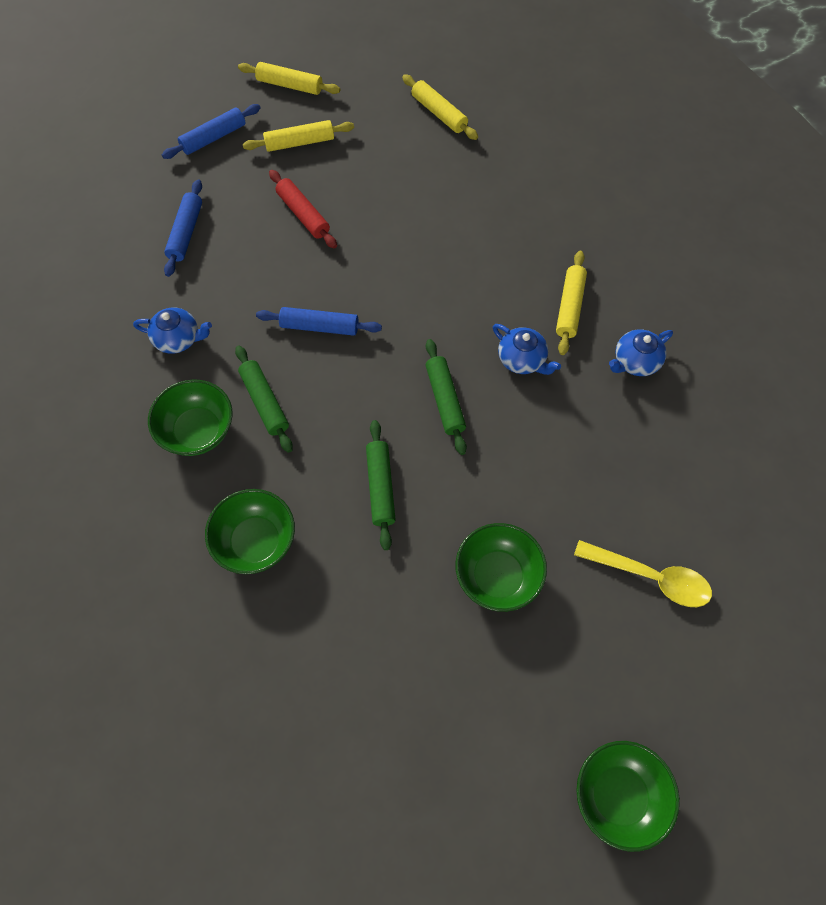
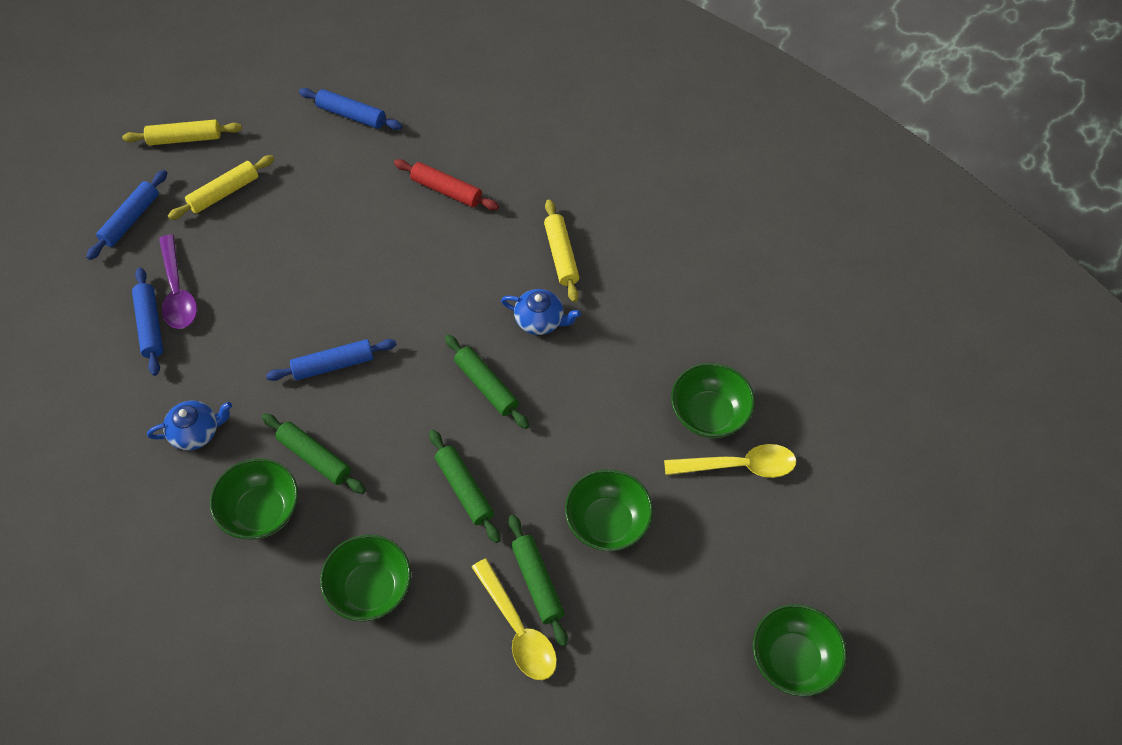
camera: 25 degrees left, 5 degrees down
red rolling pin [269,170,337,248] -> red rolling pin moved to [394,159,499,210]
yellow rolling pin [402,74,478,140] -> blue rolling pin [299,88,402,130]
blue teapot [609,330,673,376] -> none
none -> purple spoon [159,234,197,329]
none -> yellow spoon [472,559,557,680]
none -> green rolling pin [508,515,568,647]
none -> green bowl [671,363,755,438]

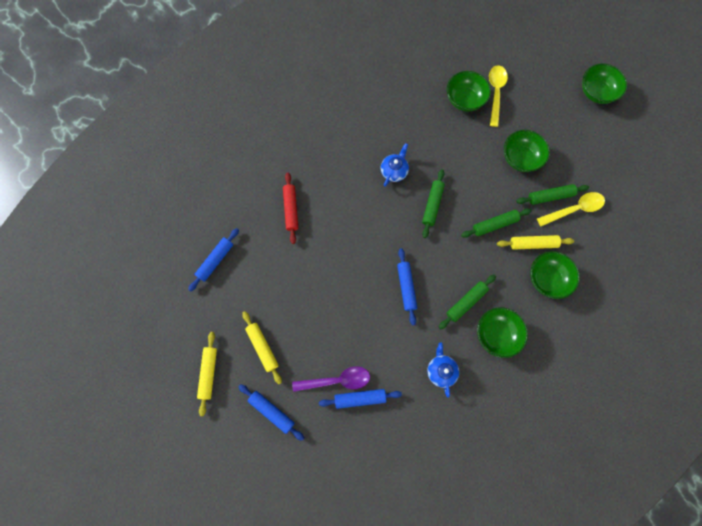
camera: 80 degrees left, 15 degrees up
red rolling pin [394,159,499,210] -> red rolling pin turned 45 degrees counterclockwise [283,173,298,244]
green rolling pin [445,335,529,429] -> green rolling pin turned 45 degrees counterclockwise [422,169,445,238]
yellow rolling pin [544,200,579,302] -> yellow rolling pin moved to [497,235,574,250]

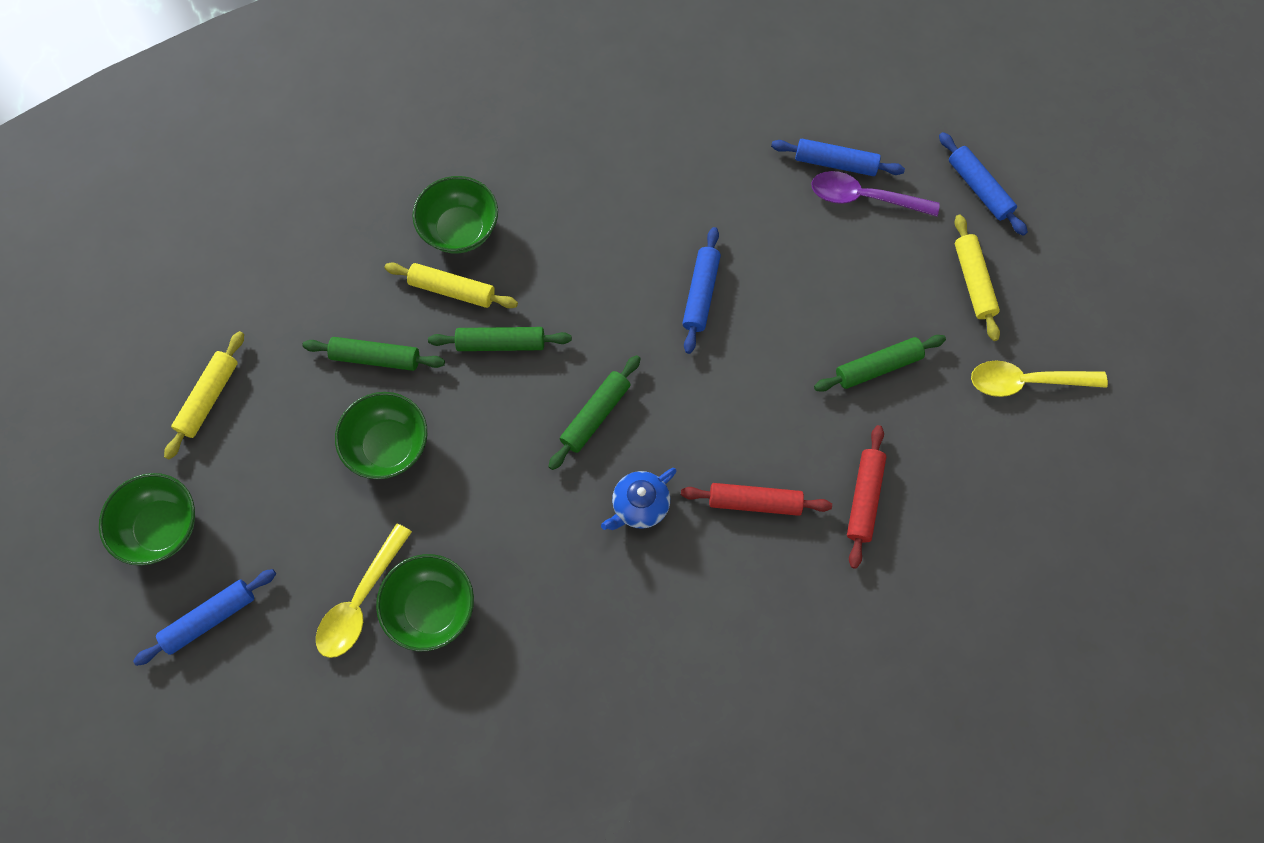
camera: 160 degrees left, 5 degrees down
blue rolling pin [188,228,239,292] -> blue rolling pin moved to [133,569,276,666]
yellow rolling pin [197,332,217,416] -> yellow rolling pin moved to [164,331,244,460]
blue teapot [427,342,459,398] -> none
green rolling pin [439,275,496,329] -> green rolling pin moved to [814,335,946,392]
green bowl [477,307,528,358] -> none
yellow spoon [537,192,605,226] -> yellow spoon moved to [971,360,1108,397]
none -> red rolling pin [681,483,832,516]

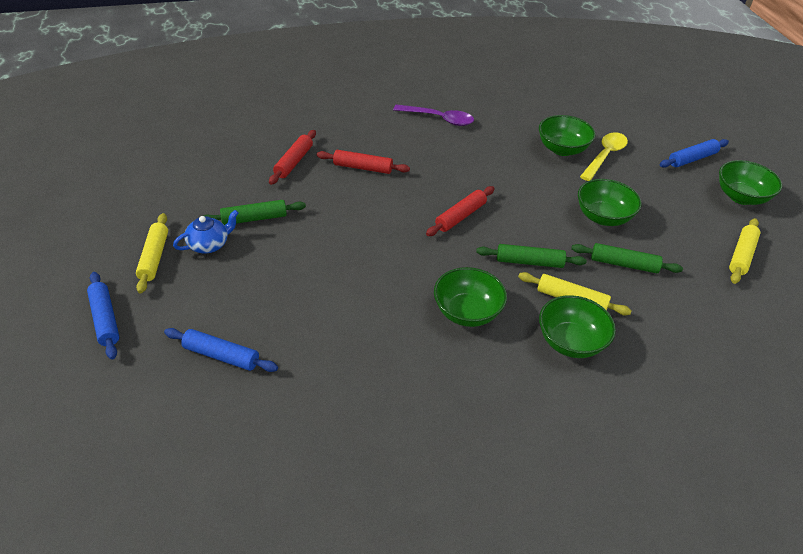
camera: 175 degrees left, 25 degrees down
green rolling pin [548,355,641,470] -> red rolling pin [426,186,495,236]
blue teapot [601,468,677,530] -> blue teapot moved to [173,210,239,253]
blue rolling pin [682,227,721,354] -> none
purple spoon [811,171,940,216] -> purple spoon moved to [393,104,474,126]
yellow spoon [971,360,1108,397] -> none
none -> green bowl [434,267,507,327]

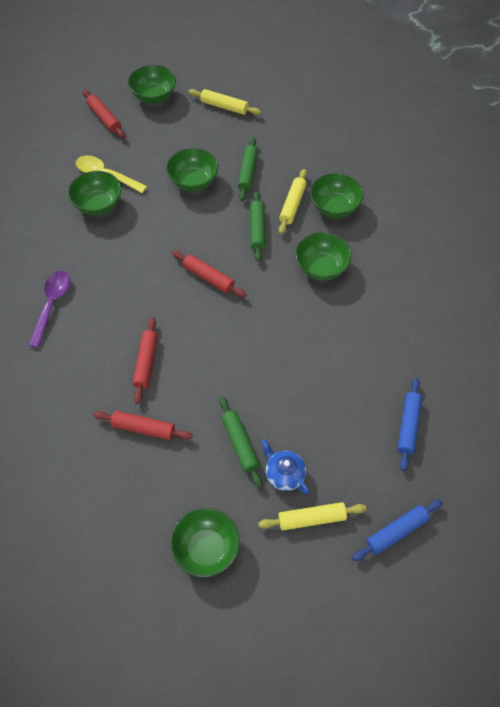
camera: 95 degrees left, 15 degrees up
blue rolling pin [660,139,729,168] -> red rolling pin [83,90,125,138]
none -> green bowl [170,508,240,577]

